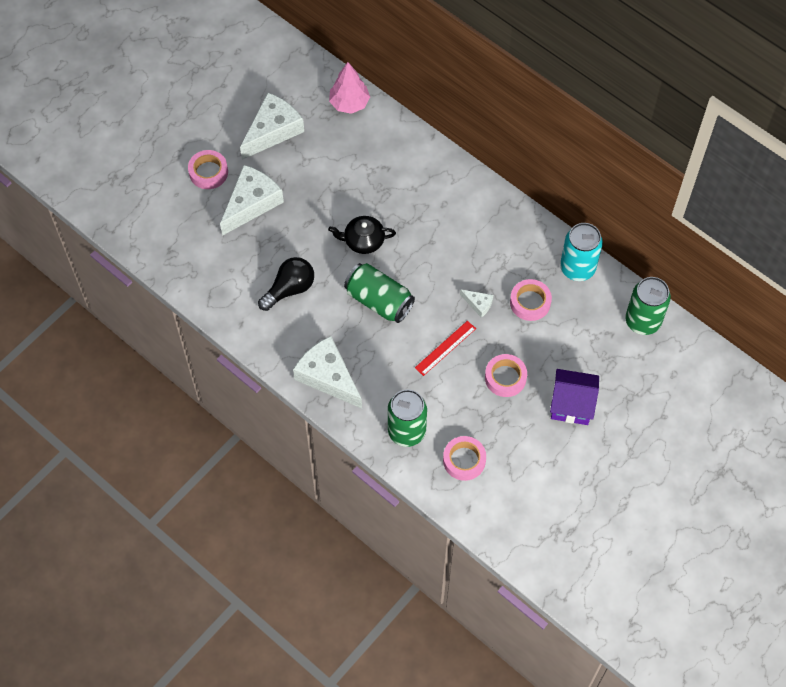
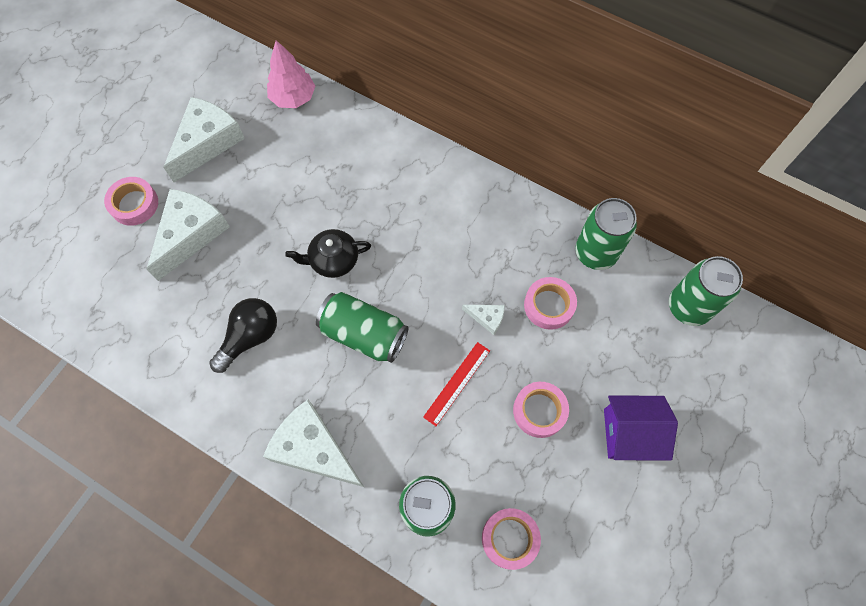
camera: 10 degrees left, 5 degrees up
turquoise can [560,223,603,281] -> green can [575,198,637,270]

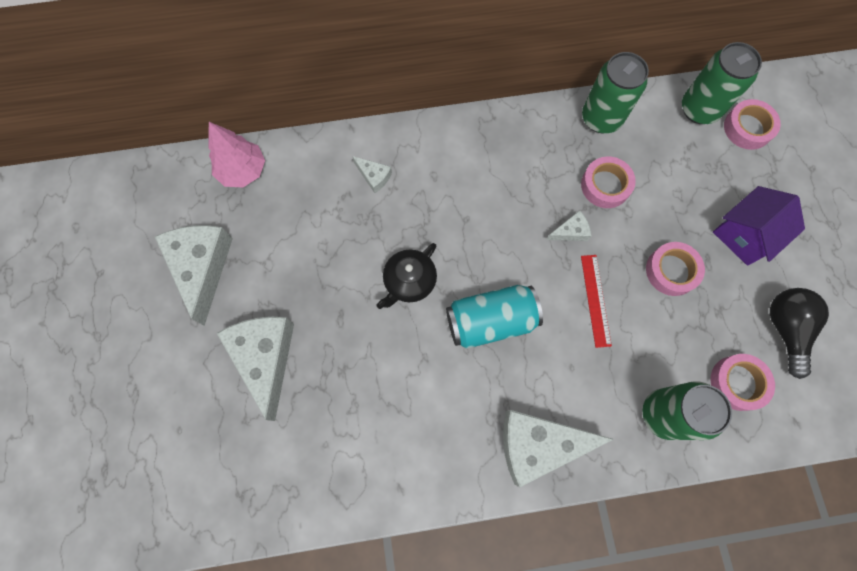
camera: 40 degrees left, 5 degrees up
pink tape [104,177,158,226] -> pink tape moved to [724,99,781,150]
black light bulb [209,298,277,373] -> black light bulb moved to [770,288,829,379]
green can [316,292,409,363] -> turquoise can [446,285,543,349]
none -> white cheese [352,156,392,193]

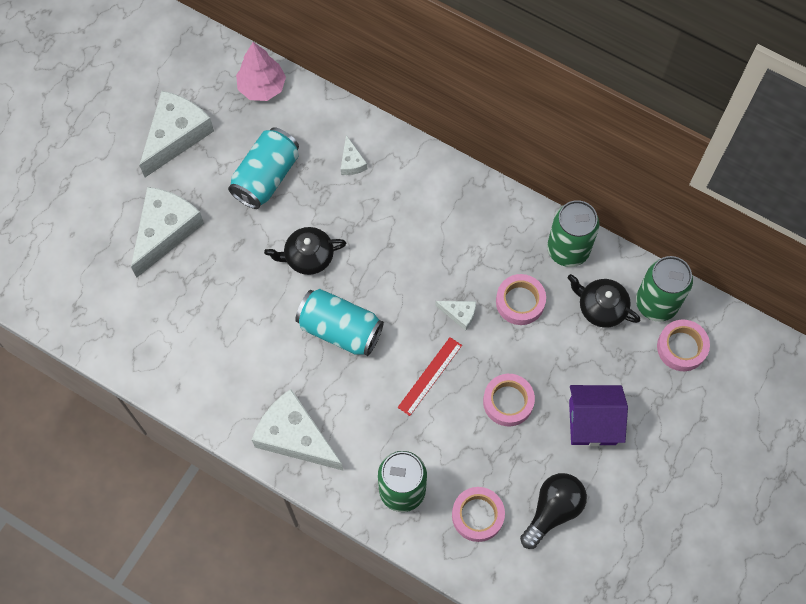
camera: 40 degrees right, 5 degrees down
none -> turquoise can [228,127,299,209]
none -> black teapot [568,274,640,328]

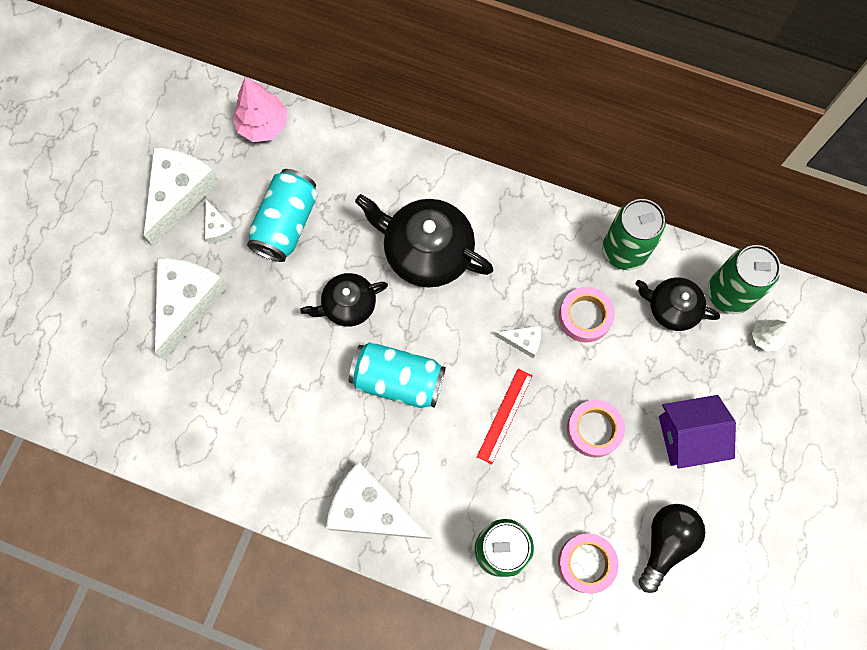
camera: 10 degrees left, 5 degrees up
white cheese [341,135,367,175] -> white cheese moved to [205,199,236,244]
pink tape [657,320,710,371] -> white tree [752,319,787,351]
none -> black teapot [355,194,493,288]

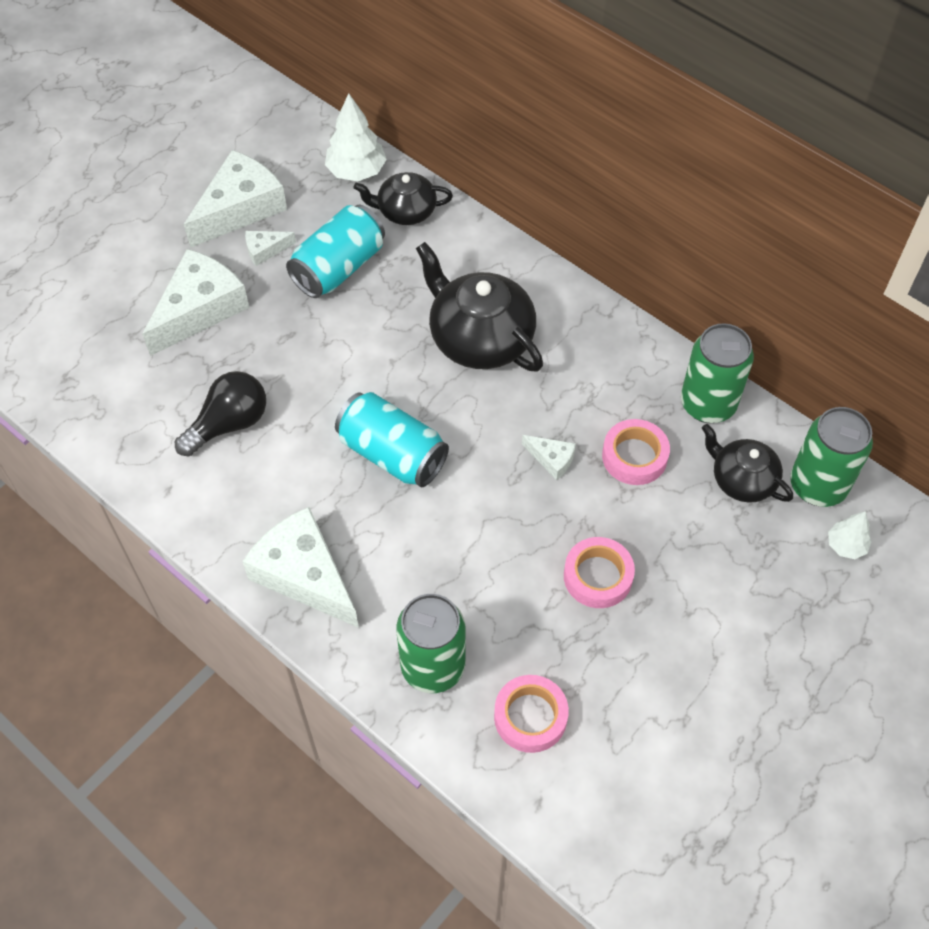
camera: 20 degrees right, 15 degrees down
white cheese [205,199,236,244] -> white cheese turned 75 degrees clockwise [245,231,296,266]
pink tree [233,77,288,142] -> white tree [325,93,387,181]
black teapot [300,273,388,327] -> black teapot moved to [354,172,453,225]
red ruler [477,369,533,464] -> none
black light bulb [639,504,705,593] -> black light bulb moved to [175,371,266,457]
purple house [659,395,736,469] -> none

